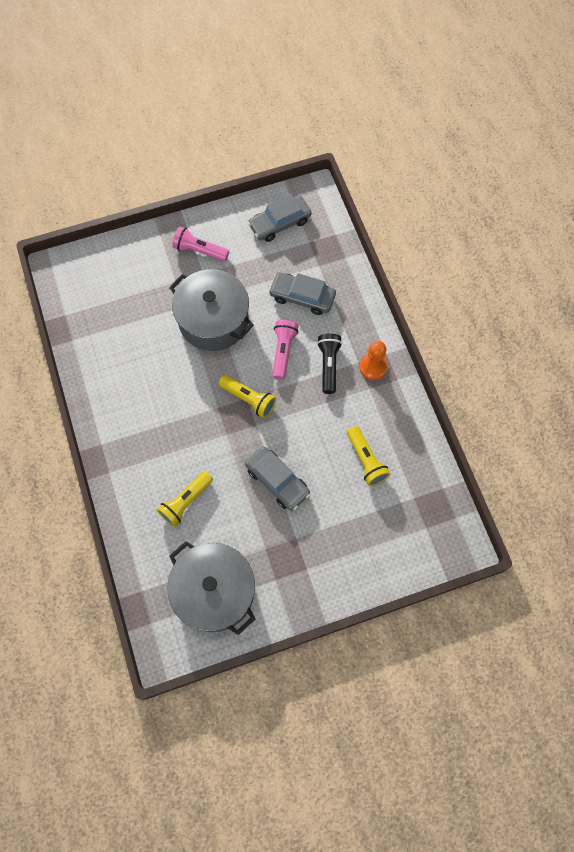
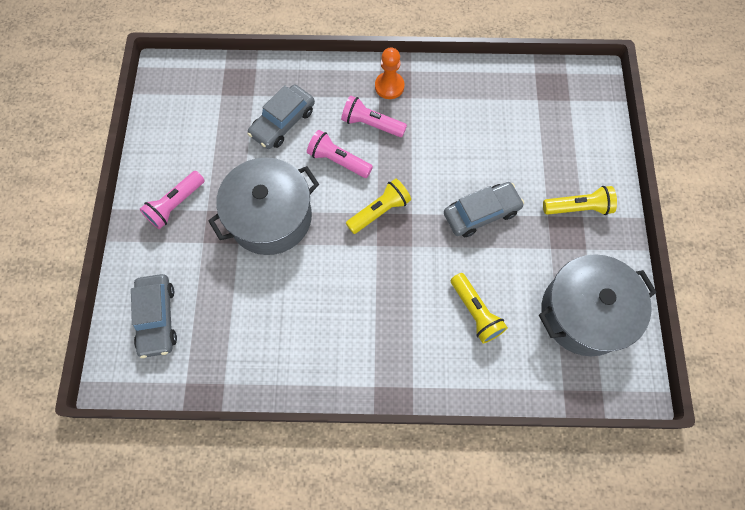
camera: 70 degrees left, 0 degrees up
grey car [248,194,312,242] -> grey car moved to [131,274,177,358]
black flashlight [317,334,342,394] -> pink flashlight [341,95,407,137]
yellow flashlight [347,426,390,486] -> yellow flashlight moved to [543,186,617,215]

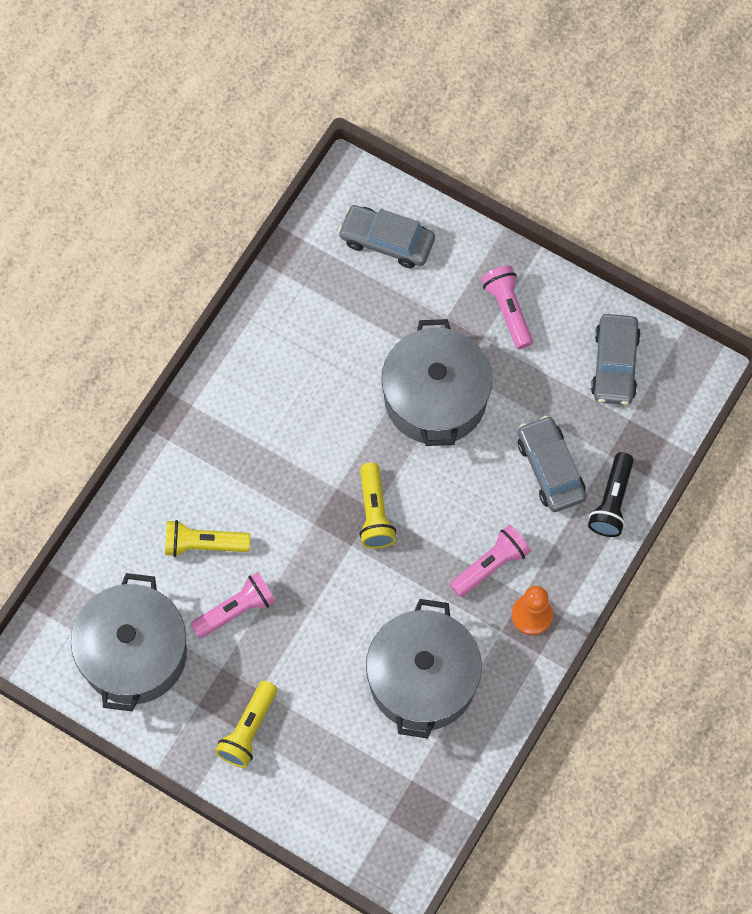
camera: 120 degrees right, 0 degrees up
pink flashlight [307,130,373,178] -> pink flashlight moved to [191,572,276,639]
grey car [444,182,524,237] -> grey car moved to [591,314,641,405]
none -> grey pot [366,599,482,739]
none -> black flashlight [588,452,634,537]

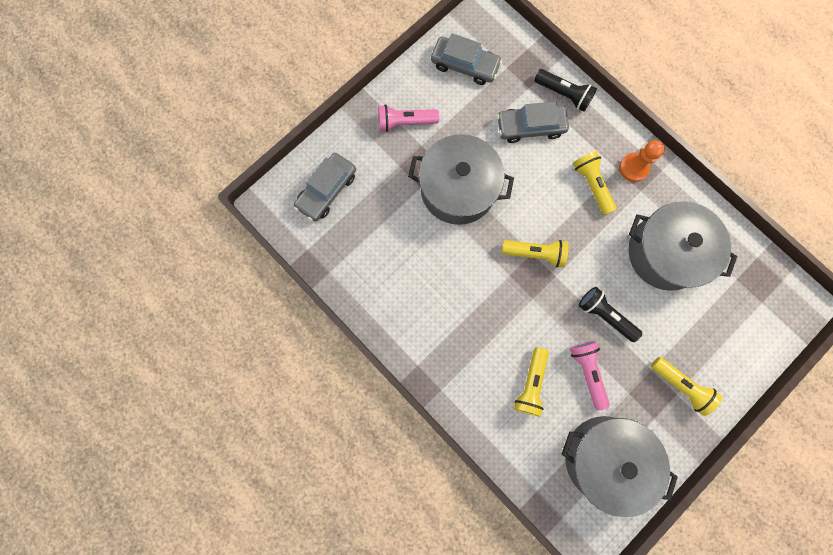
camera: 75 degrees left, 10 degrees up
pink flashlight [450,525,531,597] -> yellow flashlight [573,151,617,215]
none -> black flashlight [579,287,642,342]

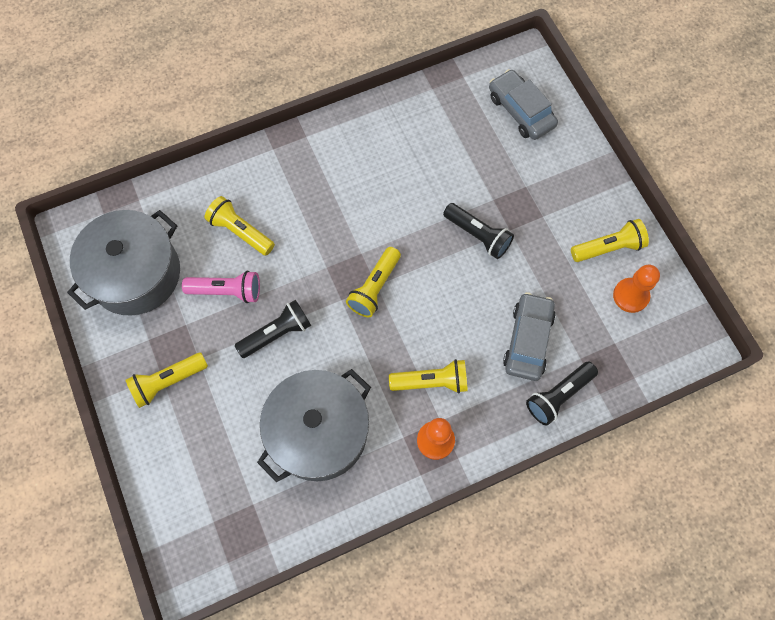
camera: 110 degrees right, 10 degrees down
pink flashlight [378,104,439,132] -> none
grey pot [408,134,514,225] -> black flashlight [443,203,514,259]
grey car [431,33,502,85] -> orange pawn [613,265,660,313]
none -> yellow flashlight [571,219,649,262]

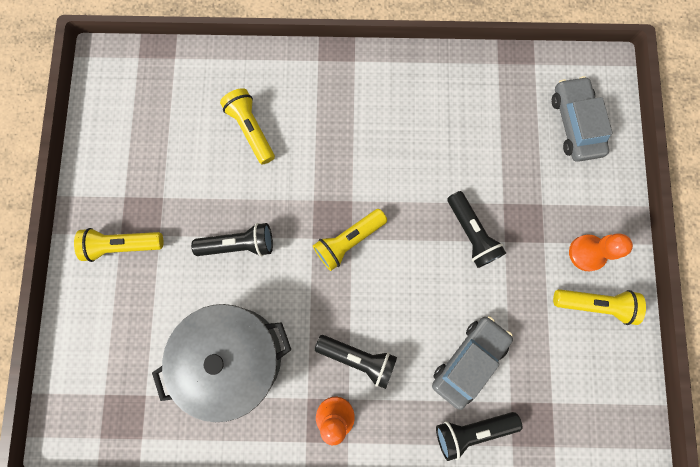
camera: 25 degrees right, 10 degrees up
grey pot [67,210,180,316] -> none
pink flashlight [182,271,260,303] -> none
yellow flashlight [389,359,468,393] -> black flashlight [314,335,397,389]
orange pawn [613,265,660,313] -> orange pawn moved to [569,233,633,271]

